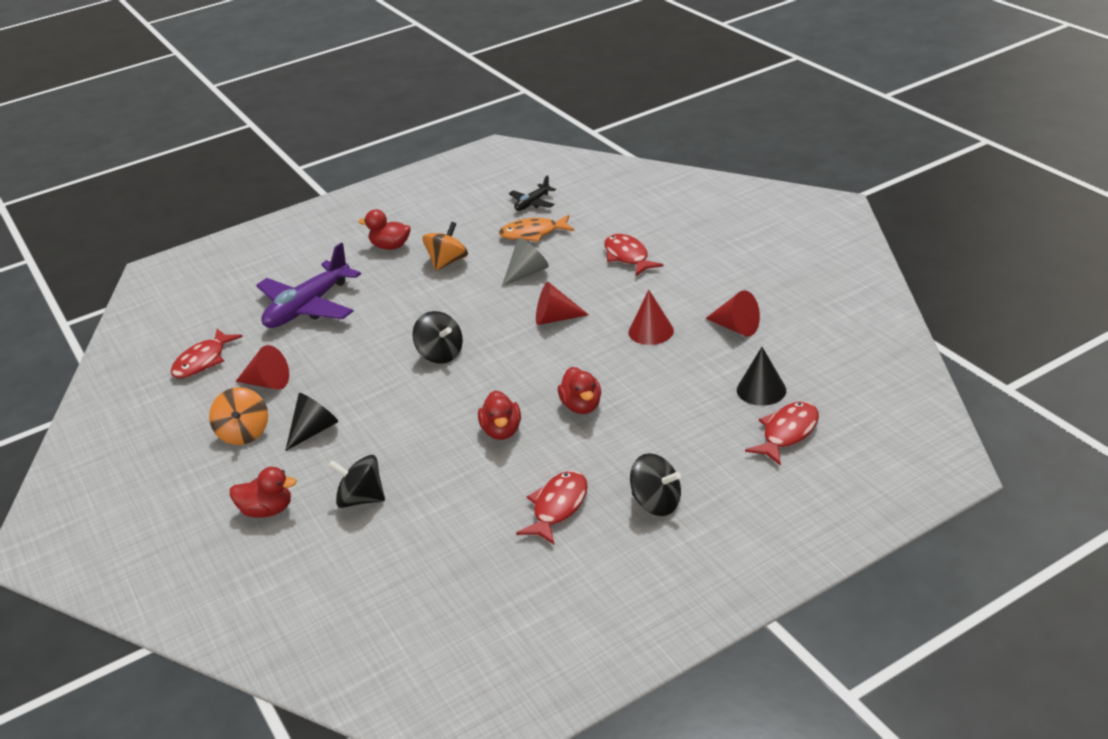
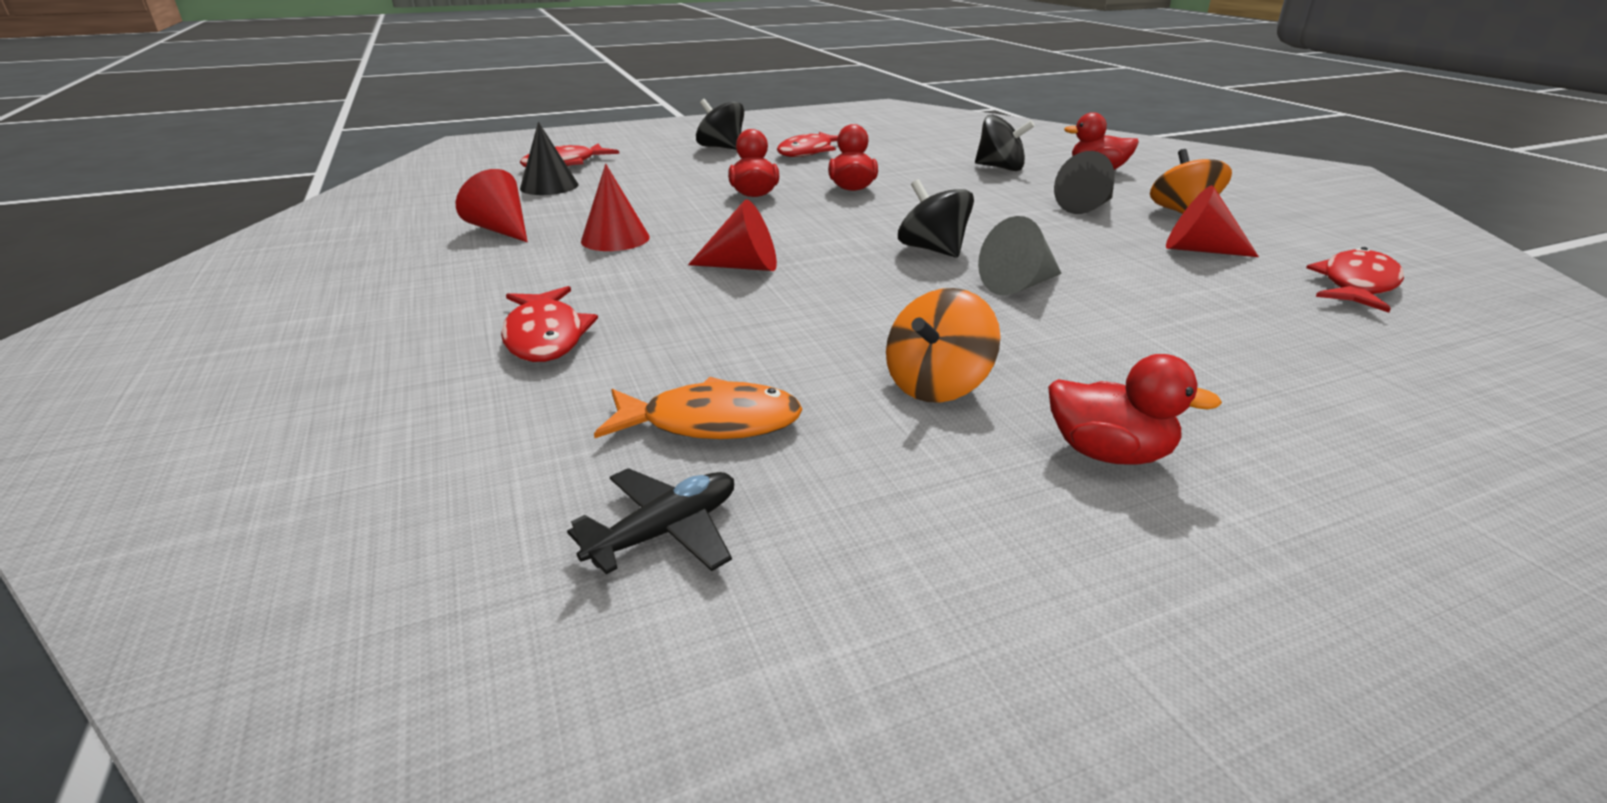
camera: 175 degrees left, 5 degrees down
purple plane [256,243,361,328] -> none
grey cone [502,238,549,286] -> grey cone moved to [978,216,1062,295]

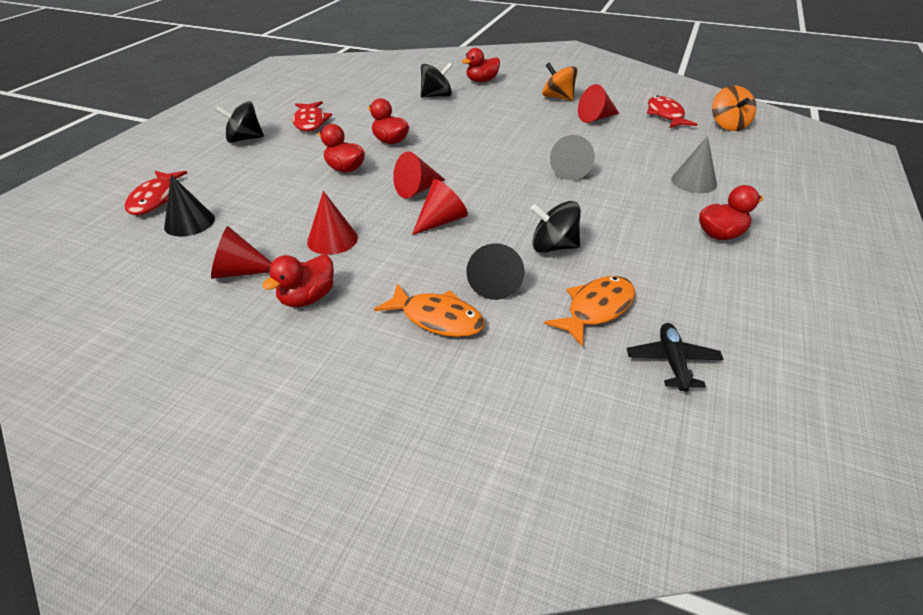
camera: 45 degrees left, 10 degrees up
red fish [501,286,598,362] -> orange fish [374,283,485,337]
orange spinning top [886,288,1001,403] -> orange spinning top moved to [712,85,756,131]
black spinning top [898,179,974,258] -> black spinning top moved to [531,201,581,253]
black cone [1054,151,1115,214] -> black cone moved to [466,243,525,300]
none -> red duck [262,255,334,307]
none -> red cone [393,151,445,198]
none -> grey cone [671,136,717,193]

